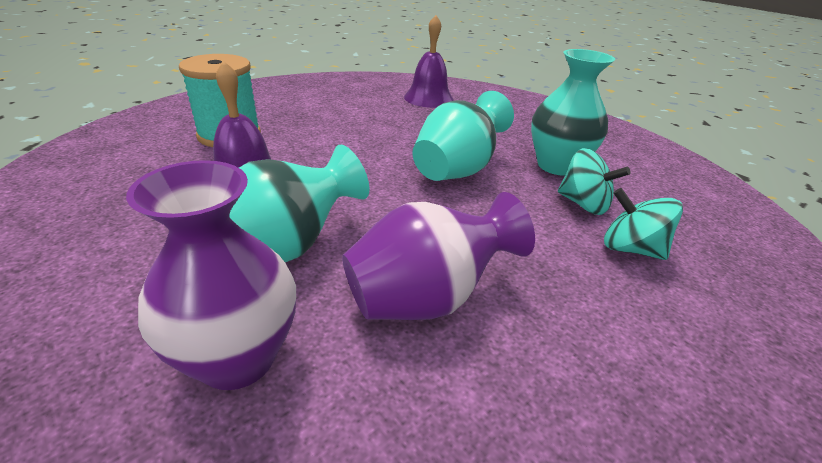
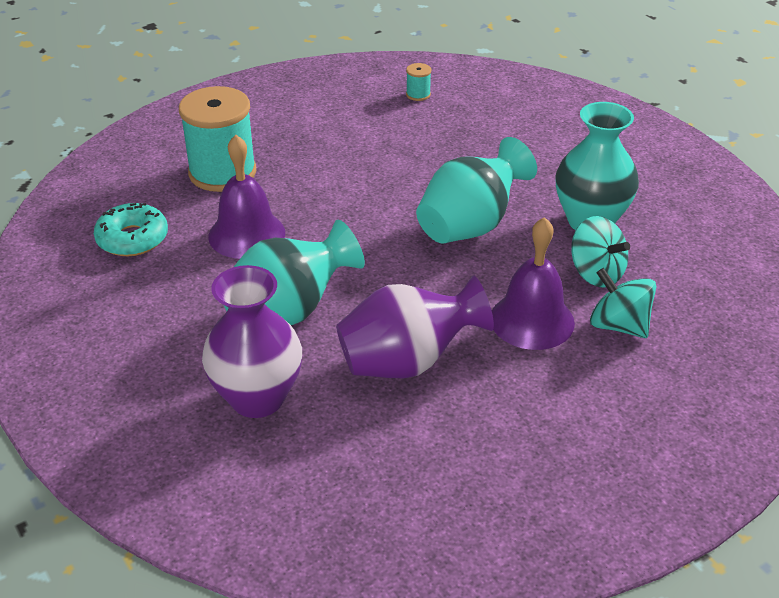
camera: 10 degrees right, 5 degrees up
purple bell [404,15,454,108] -> purple bell moved to [492,217,575,350]
none -> turquoise donut [94,203,168,256]
none -> turquoise spool [406,63,431,101]

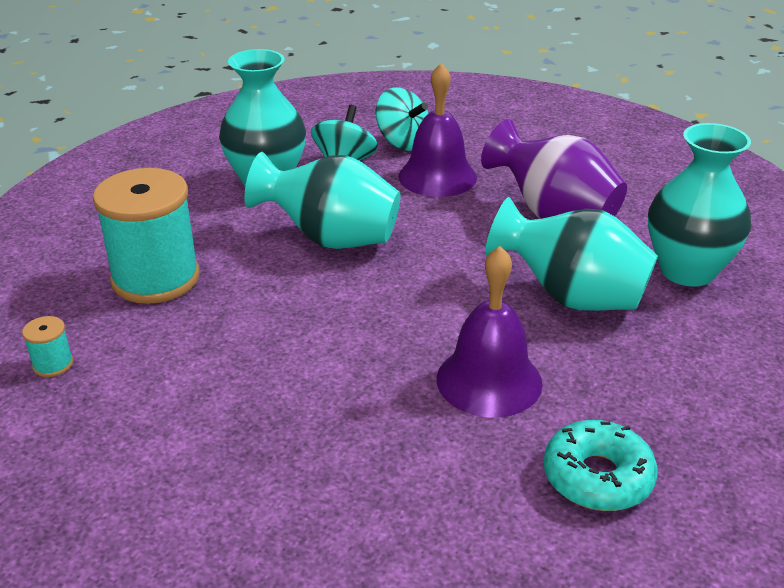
camera: 120 degrees left, 5 degrees down
turquoise spool [179,86,256,192] -> turquoise spool moved to [93,168,200,304]
purple vase [202,265,302,418] -> turquoise vase [648,123,751,287]
turquoise spinning top [590,268,657,338] -> turquoise spinning top turned 60 degrees counterclockwise [375,88,428,151]

